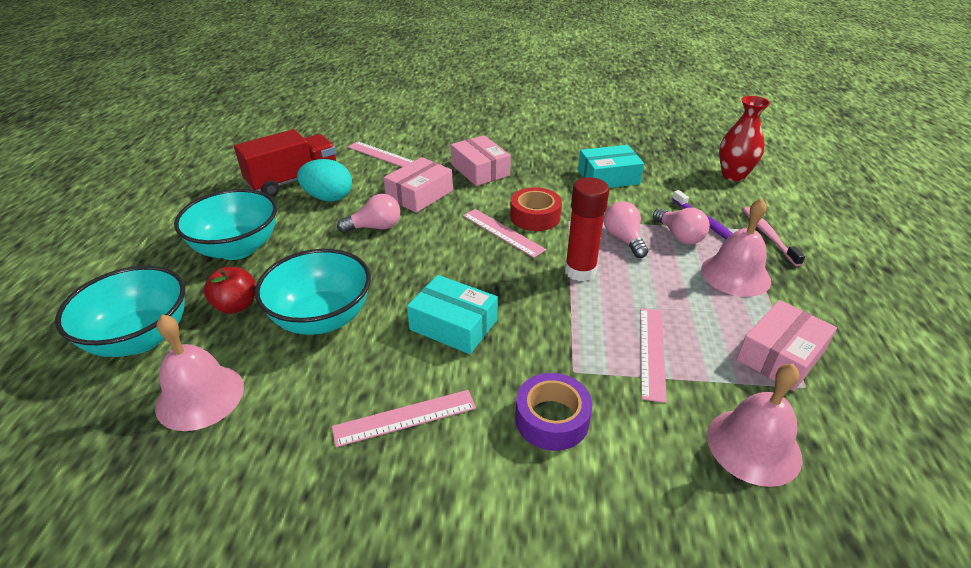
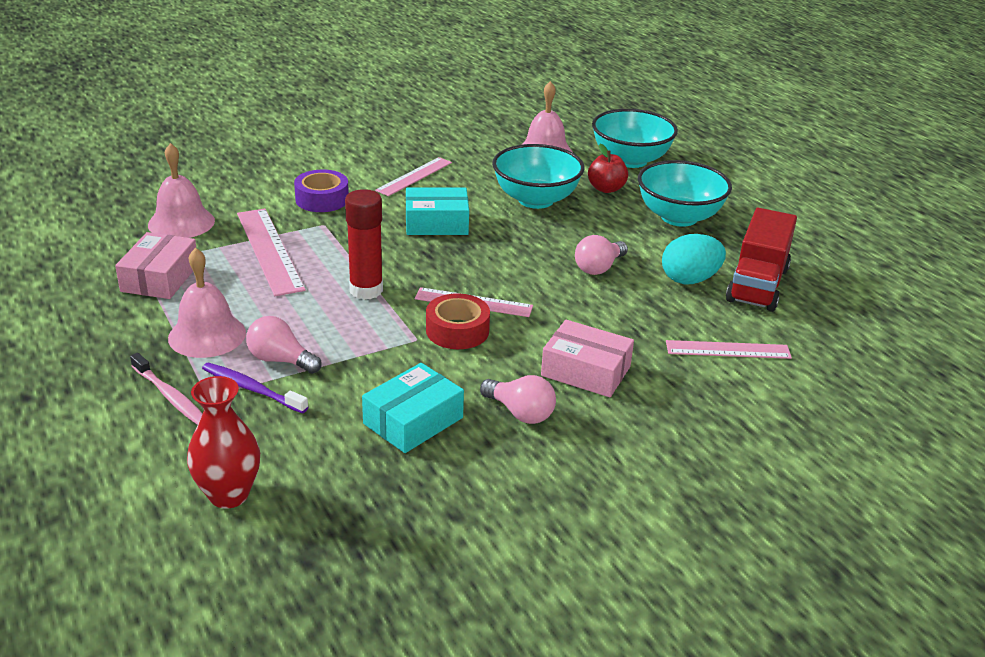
camera: 145 degrees right, 5 degrees down
pink box [384,157,453,213] -> none
pink light bulb [604,201,649,258] -> pink light bulb moved to [480,375,556,424]
pink ruler [640,308,667,403] -> pink ruler [237,209,306,296], size x1.52

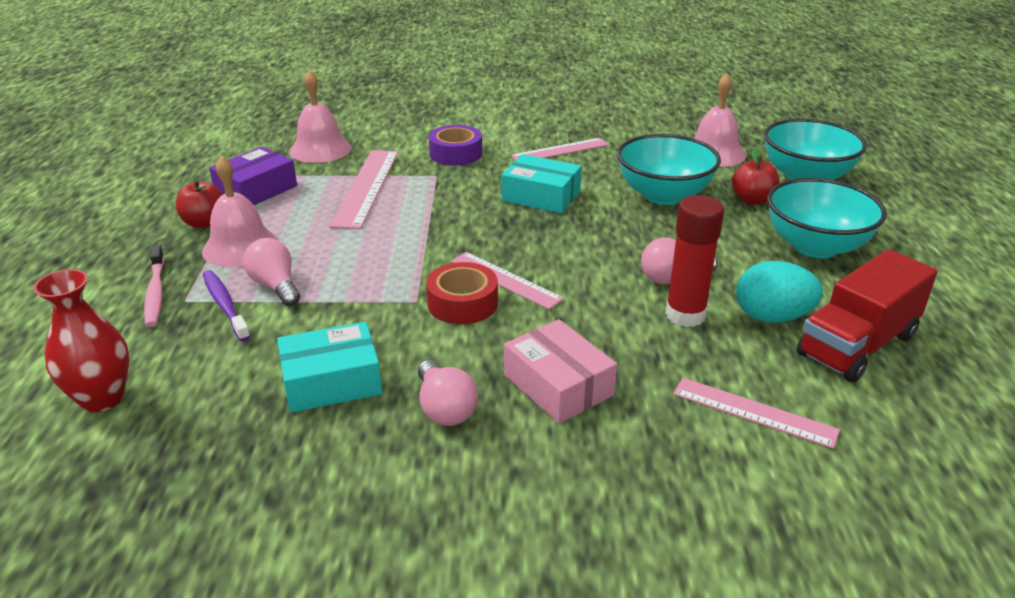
camera: 30 degrees right, 0 degrees up
pink box [115,232,196,299] -> purple box [209,147,297,205]
red glue stick [345,189,383,300] -> red glue stick moved to [665,195,724,327]
none -> red apple [176,179,223,228]

